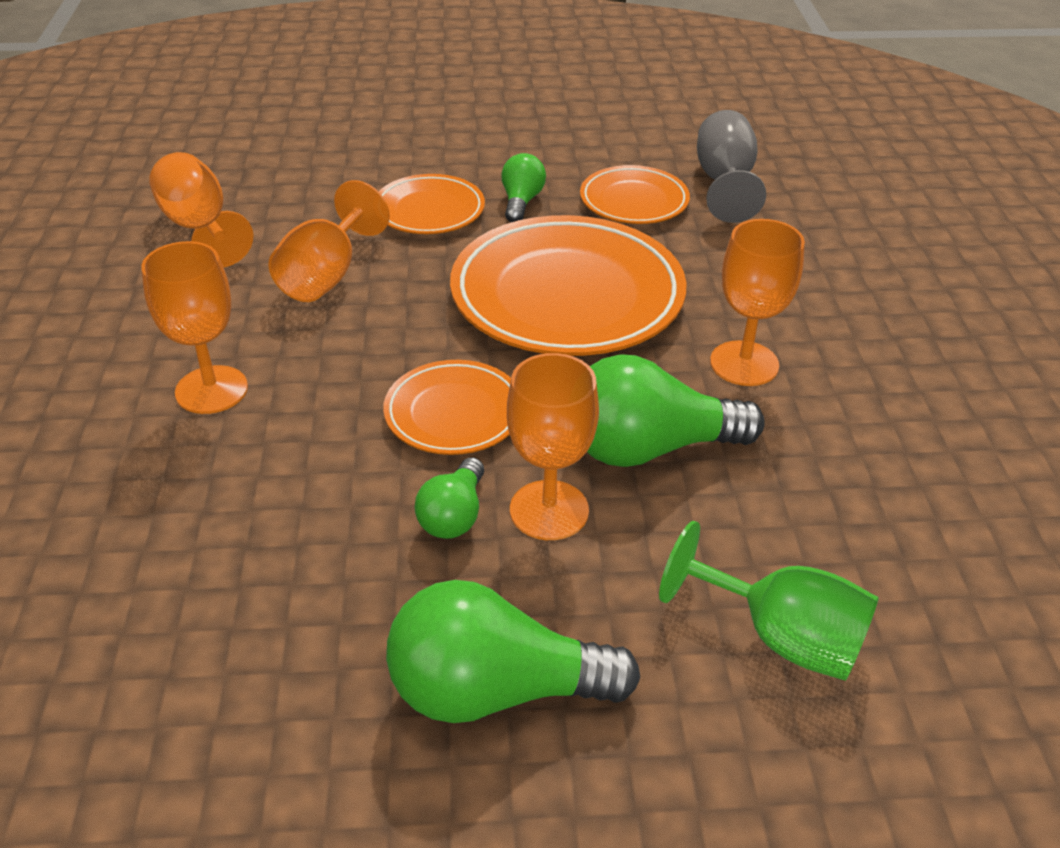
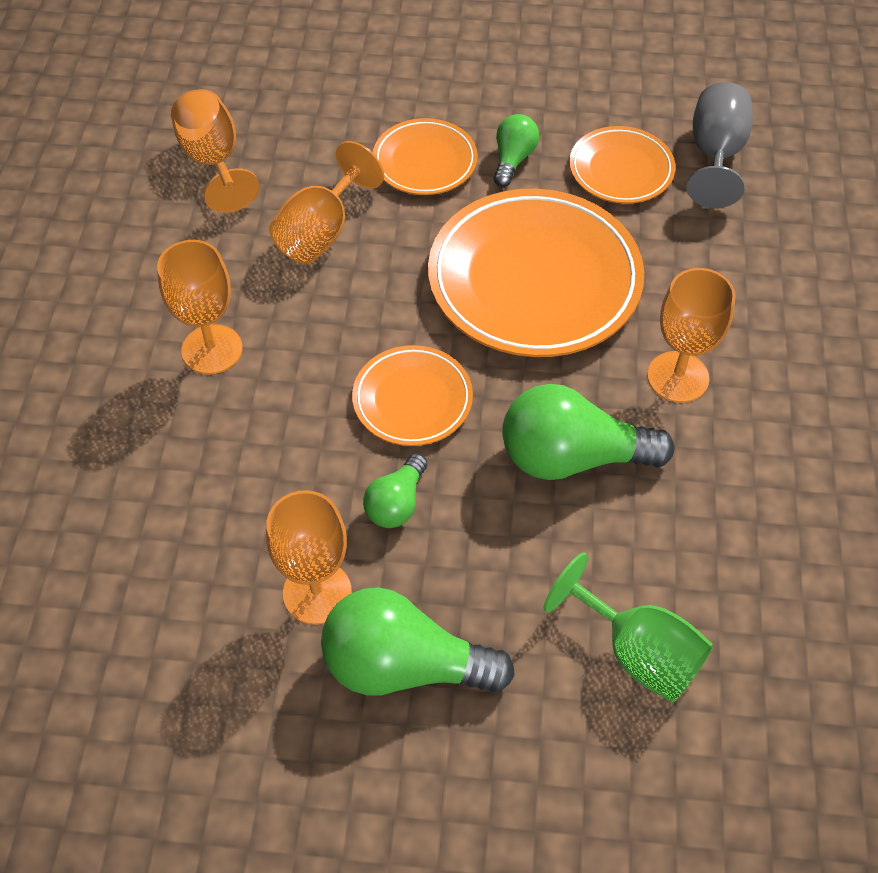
camera: 10 degrees right, 15 degrees up
orange goblet [507,353,599,540] -> orange goblet moved to [266,490,352,625]

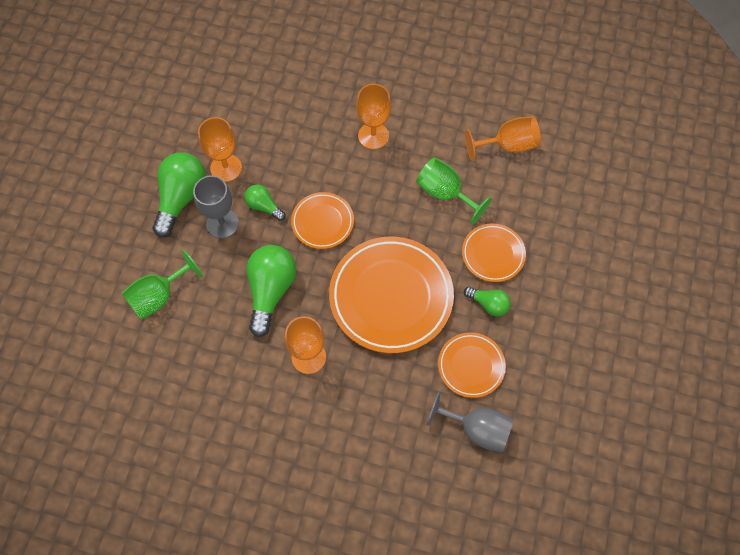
camera: 100 degrees right, 10 degrees up
orange goblet [269,141,384,264] -> green goblet [416,157,492,224]
none -> grey goblet [193,175,239,238]

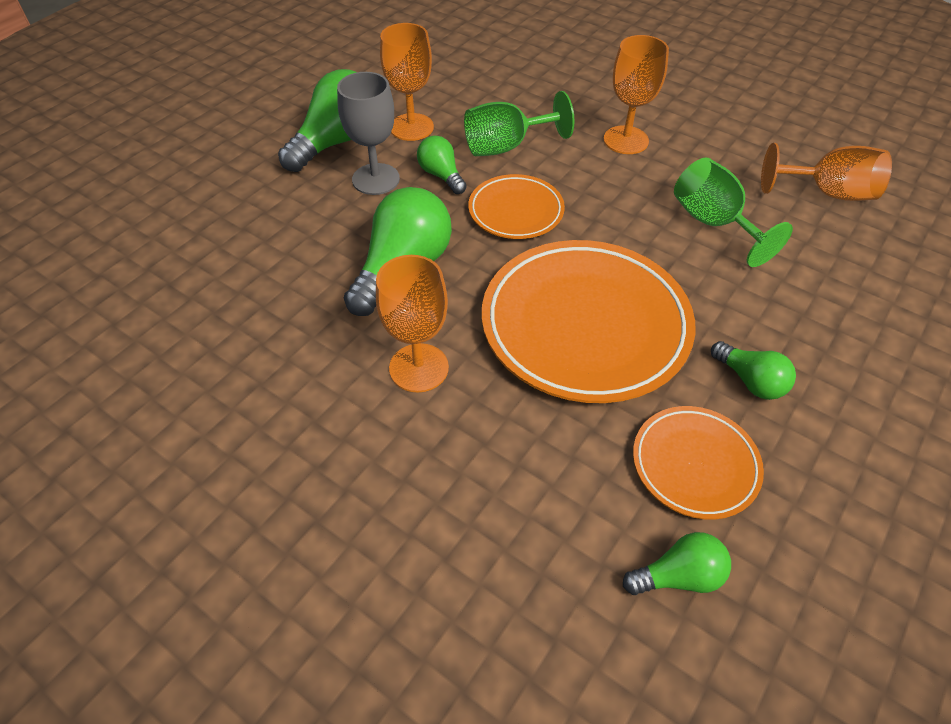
camera: 20 degrees right, 15 degrees down
green goblet [121,249,203,320] -> green goblet moved to [464,91,574,156]
grey goblet [427,391,514,453] -> green light bulb [623,532,731,595]
orange plate [462,223,526,282] -> none

